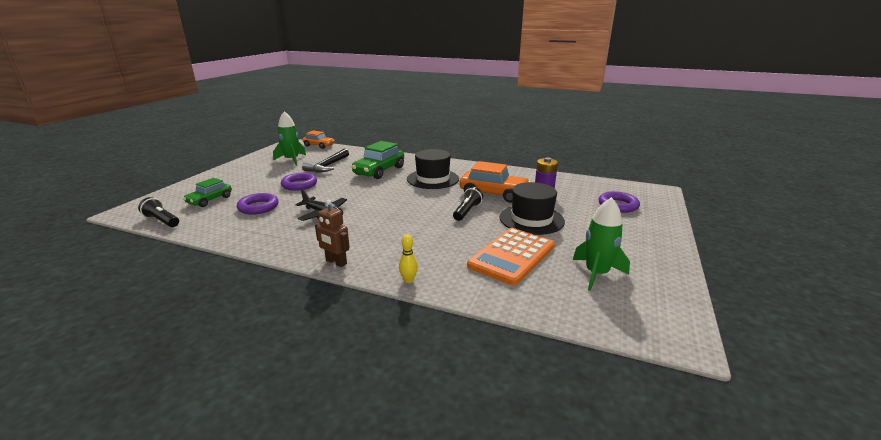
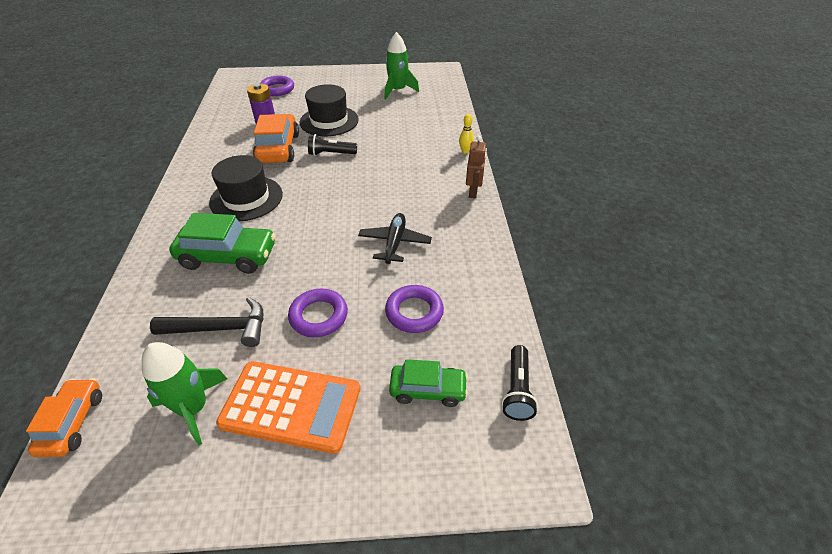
camera: 115 degrees left, 20 degrees up
orange calculator [467,228,555,286] -> orange calculator moved to [216,361,360,454]

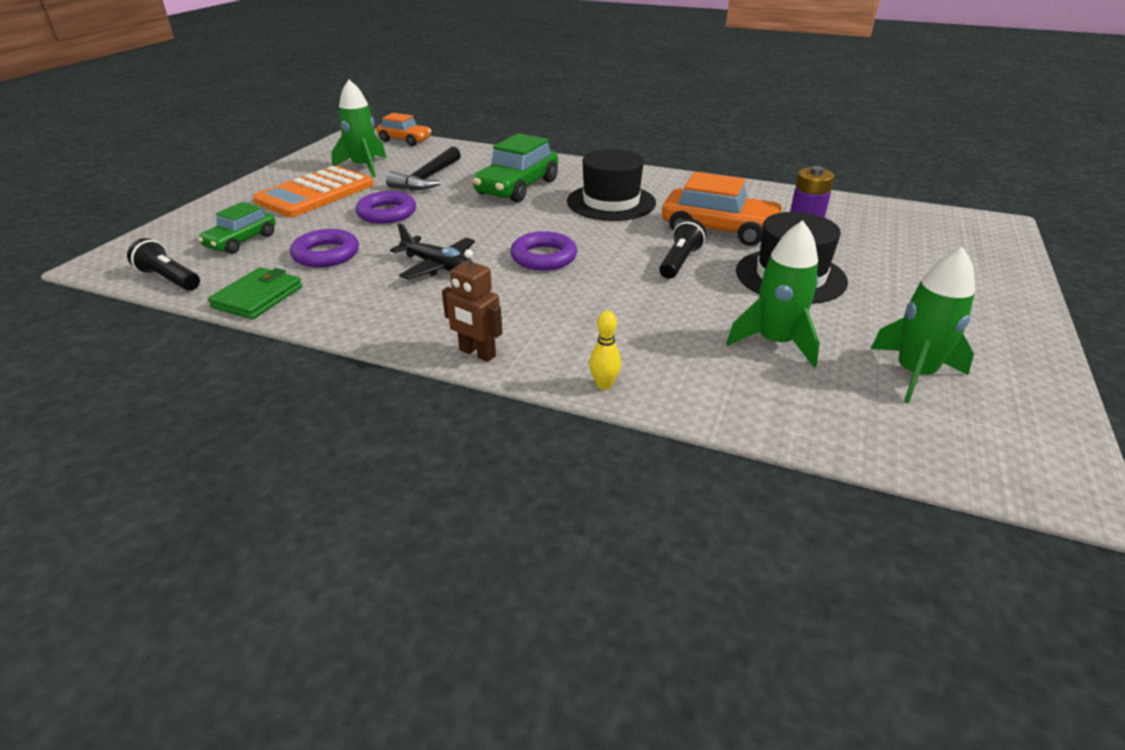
camera: 115 degrees right, 10 degrees down
purple ring [260,76,294,96] -> purple ring moved to [510,231,577,270]
none -> green wallet [208,267,302,319]
none -> green rocket [726,220,820,367]

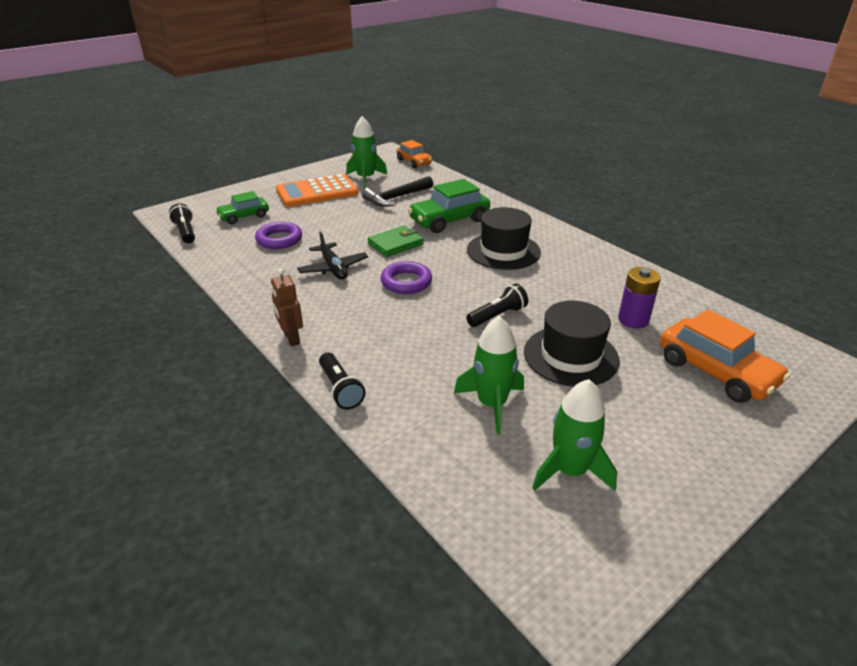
camera: 30 degrees right, 0 degrees up
green wallet [208,267,302,319] -> green wallet moved to [368,226,424,257]
purple ring [356,191,416,224] -> none
yellow bowling pin [589,311,621,390] -> black flashlight [319,353,366,409]
orange car [662,172,785,246] -> orange car moved to [660,309,790,403]

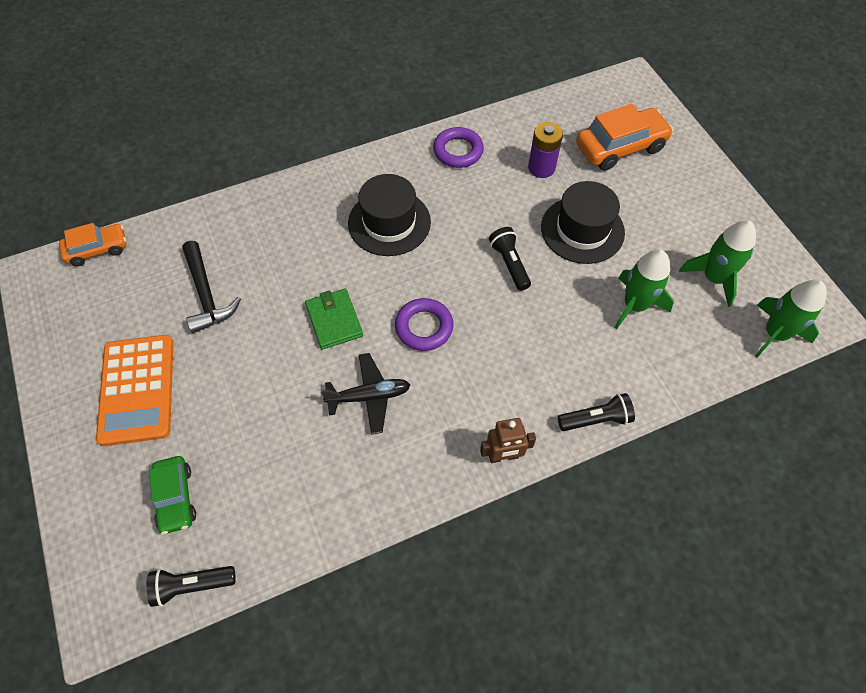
camera: 75 degrees left, 25 degrees up
purple ring [255,222,302,249] -> purple ring moved to [433,127,484,168]
green rocket [346,116,387,189] -> green rocket moved to [755,280,827,358]
green car [408,179,490,233] -> none

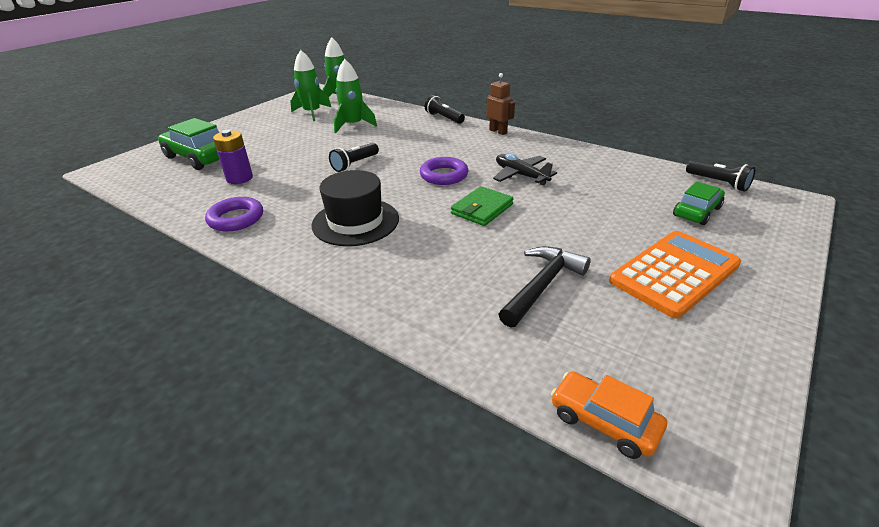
camera: 120 degrees left, 25 degrees down
black hat [541,181,625,264] -> none
orange car [576,104,673,171] -> green car [158,118,219,170]

